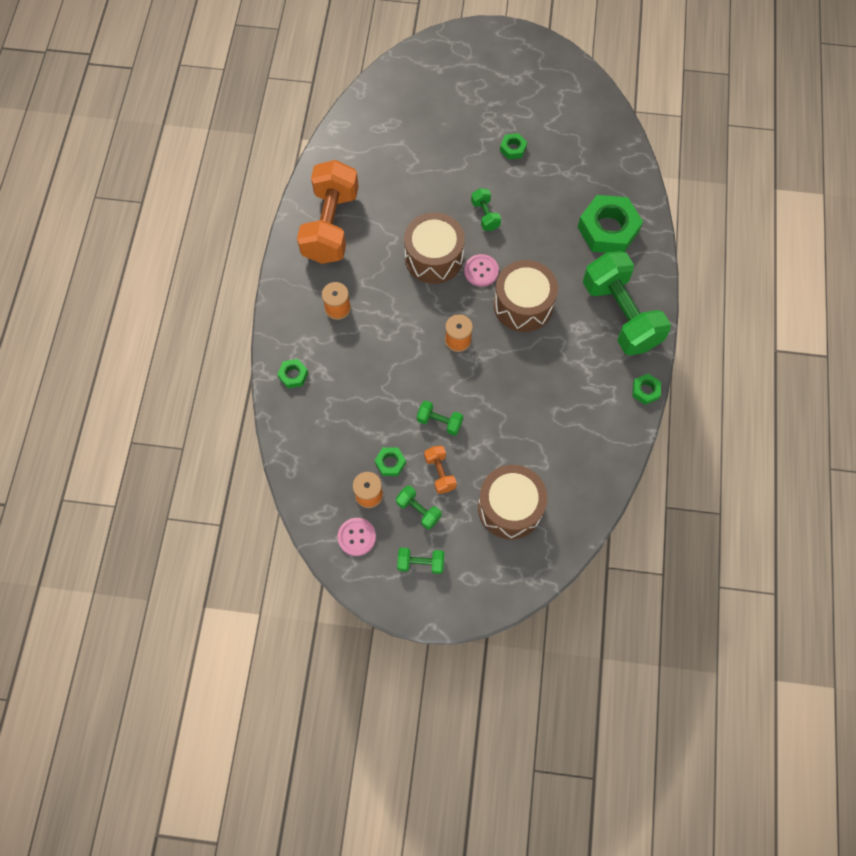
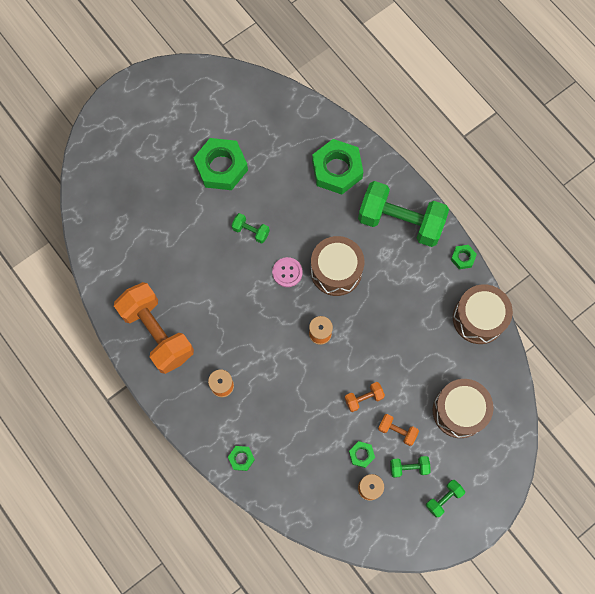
camera: 45 degrees left, 5 degrees up
pink button [337,518,376,556] -> none
brown drum [404,212,465,284] -> brown drum moved to [453,284,513,344]
green dumbbell [417,400,463,436] -> orange dumbbell [345,382,385,412]
green nut [500,133,527,160] -> green nut [194,138,248,190], size x2.18

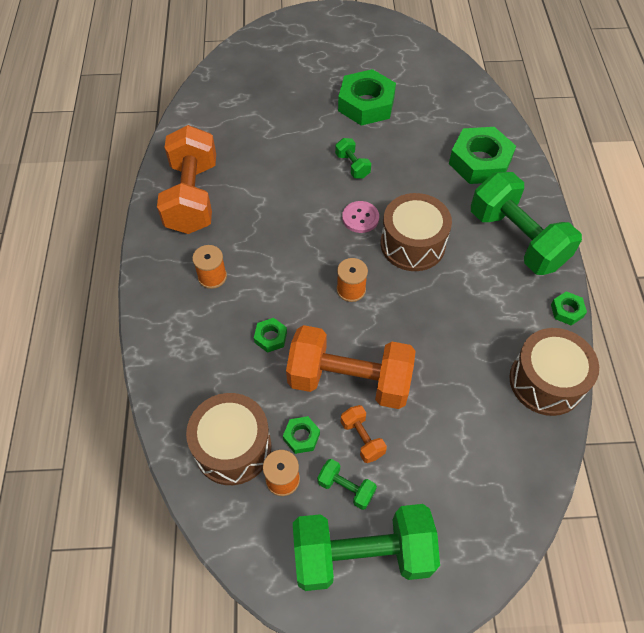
camera: 35 degrees right, 15 degrees down
green nut [228,446,255,471] -> green nut moved to [254,318,287,353]
orange dumbbell [345,382,385,412] -> orange dumbbell [286,325,416,409], size x2.32
green dumbbell [426,480,465,517] -> green dumbbell [293,504,440,591], size x2.32
brown drum [433,379,494,438] -> brown drum moved to [186,393,271,485]

